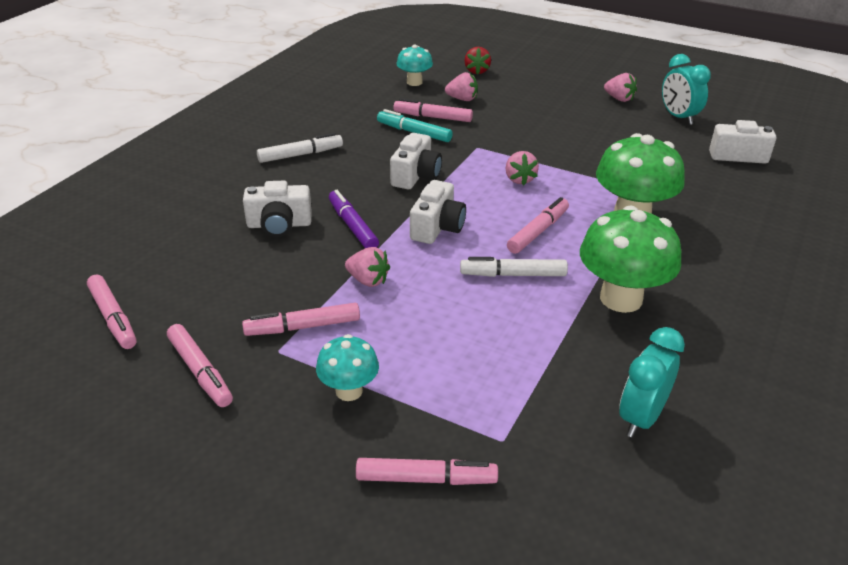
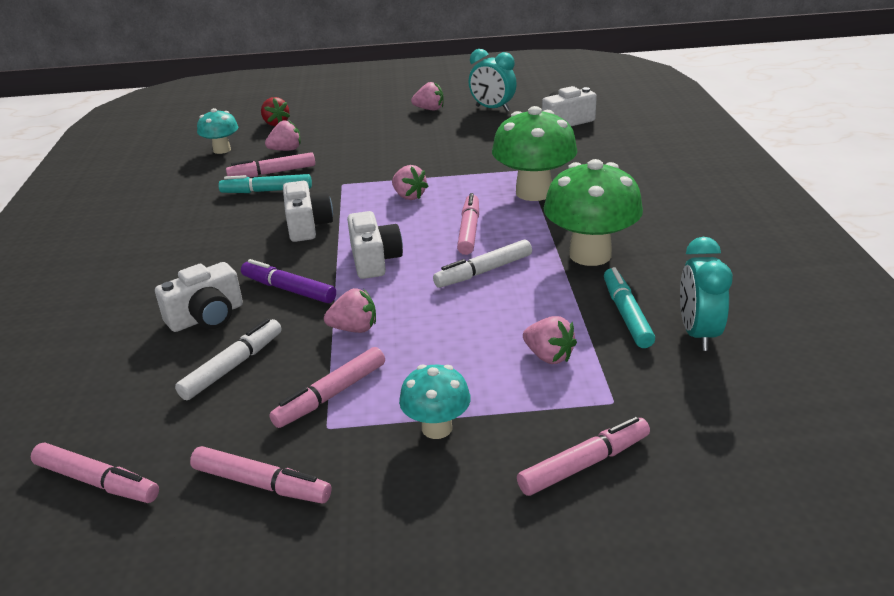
camera: 30 degrees left, 5 degrees down
white marker [257,133,343,163] -> white marker moved to [175,319,282,400]
none -> pink strawberry [523,316,577,364]
none -> turquoise marker [604,267,655,348]

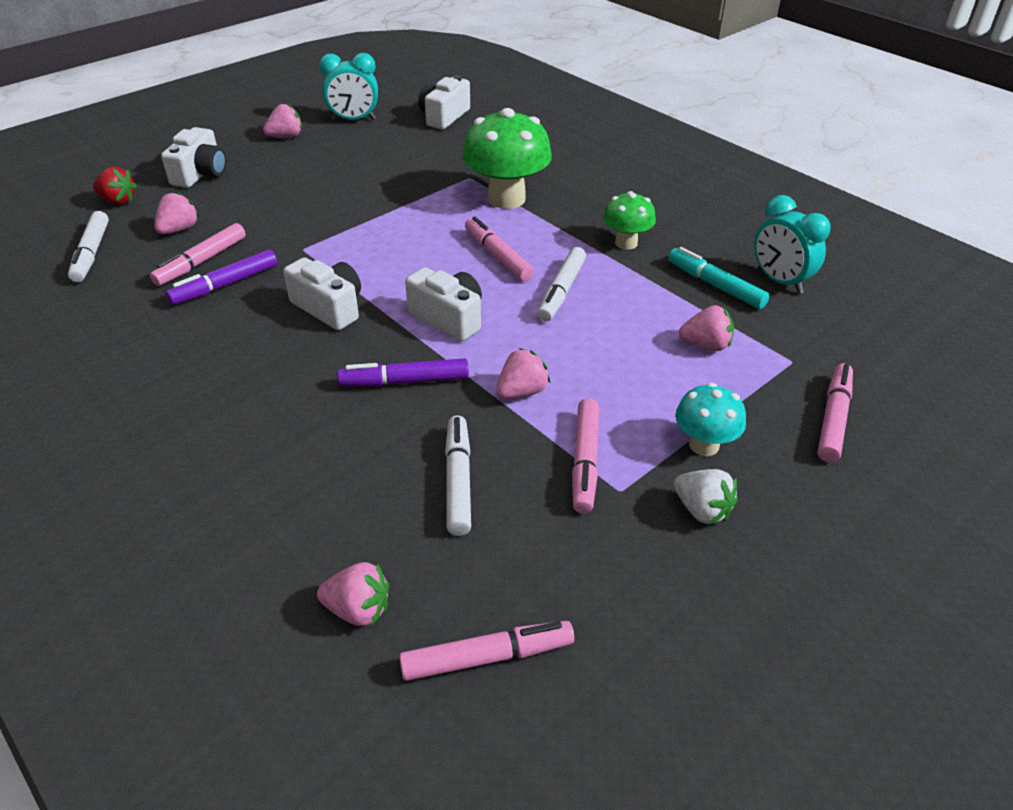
camera: 40 degrees left, 10 degrees up
white camera [155,262,243,332] -> white camera moved to [161,127,226,188]
pink marker [190,446,331,504] -> none
turquoise mushroom [197,108,238,154] -> white marker [68,211,109,282]
turquoise marker [218,174,312,193] -> purple marker [166,249,277,305]
pink strawberry [392,165,429,200] -> pink strawberry moved to [317,562,389,626]
green mushroom [544,159,643,266] -> green mushroom [603,191,656,250], size x0.56
none -> white strawberry [674,469,738,525]

